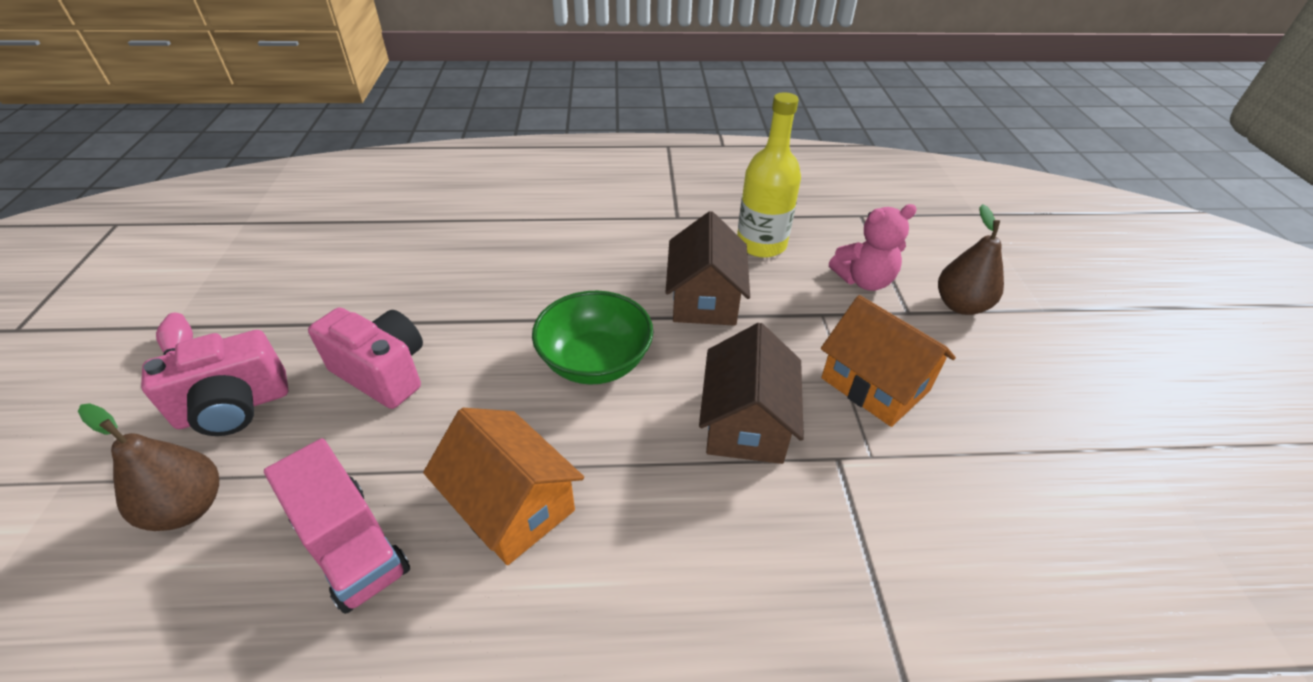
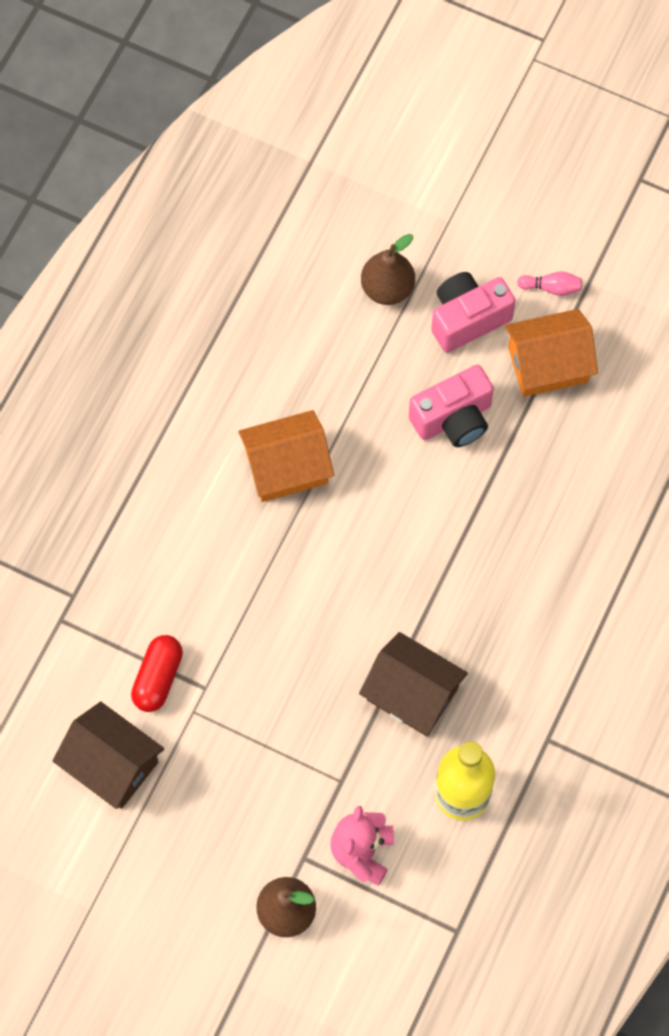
camera: 120 degrees right, 25 degrees up
pink camera [141,330,288,436] -> pink camera turned 60 degrees clockwise [431,272,516,353]
pink truck [264,438,410,614] -> none
green bowl [532,291,653,385] -> none
brown house [699,323,804,464] -> brown house moved to [53,701,164,809]
orange house [821,295,956,427] -> orange house moved to [505,309,598,397]
none -> red capsule [131,635,183,712]

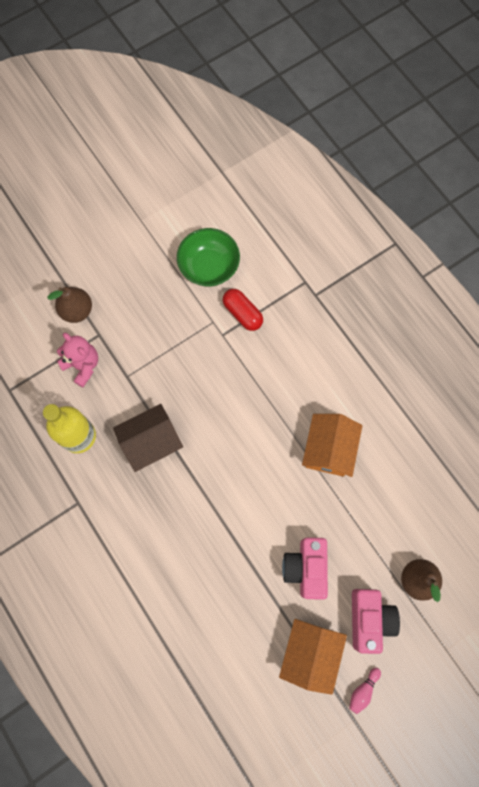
camera: 120 degrees right, 5 degrees up
brown house [53,701,164,809] -> green bowl [177,228,240,287]

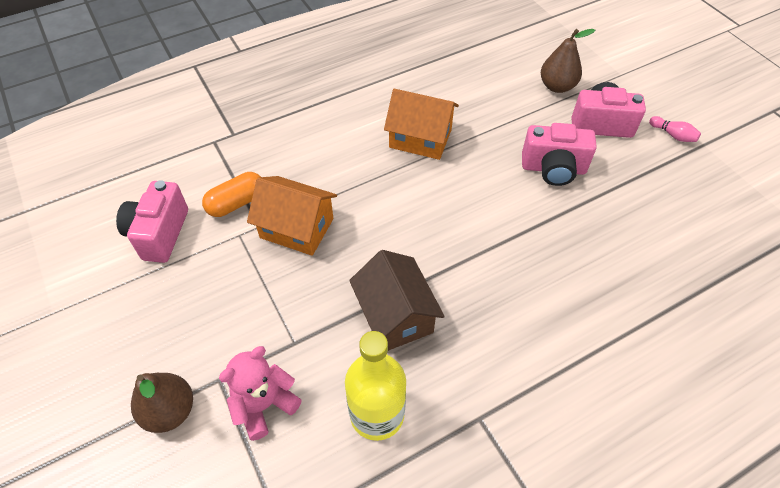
camera: 85 degrees left, 20 degrees down
green bowl [177,228,240,287] -> pink camera [116,180,188,263]
red capsule [223,289,263,331] -> orange capsule [202,172,261,217]
orange house [279,619,347,695] -> orange house moved to [247,176,337,256]

